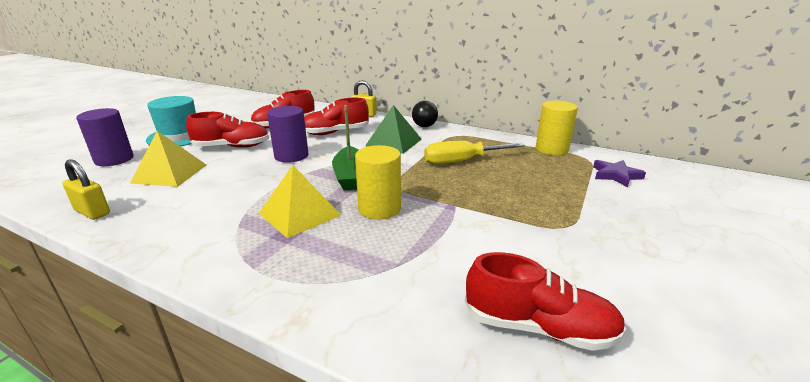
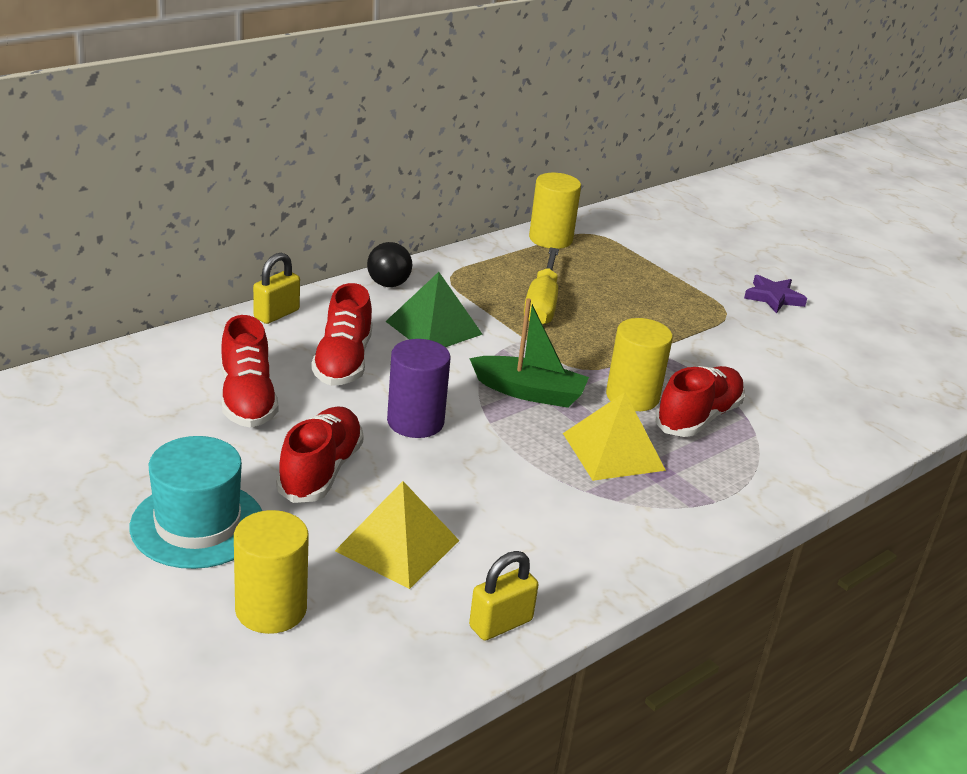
camera: 70 degrees left, 5 degrees up
purple cylinder [76,108,134,166] -> yellow cylinder [234,510,309,634]
red shoe [465,252,626,351] -> red shoe moved to [655,366,745,437]
purple star [593,160,646,187] -> purple star moved to [744,275,807,314]

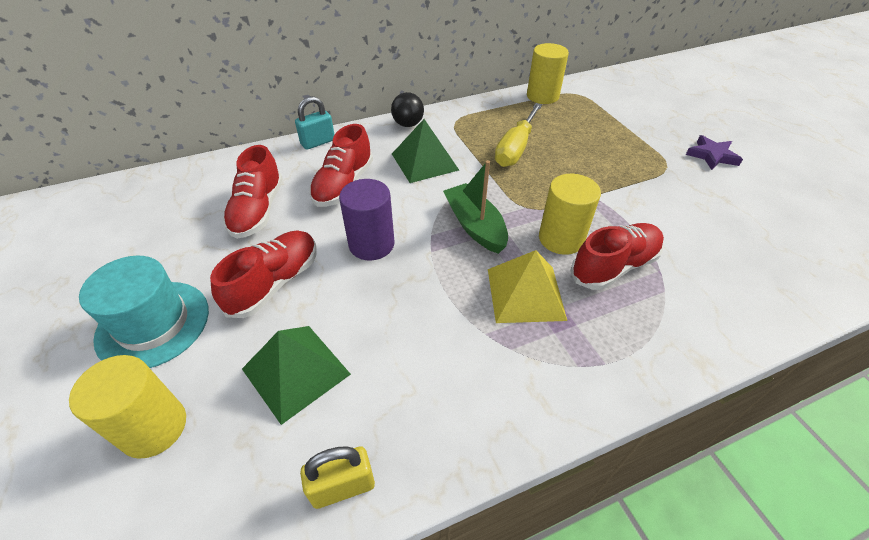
camera: 20 degrees right, 15 degrees up
yellow padlock [253,253,300,324] -> turquoise padlock [295,96,335,150]
yellow pyramid [335,481,460,589] -> green pyramid [242,326,351,425]
green boat [469,298,589,408] -> green boat turned 150 degrees counterclockwise [443,160,508,254]

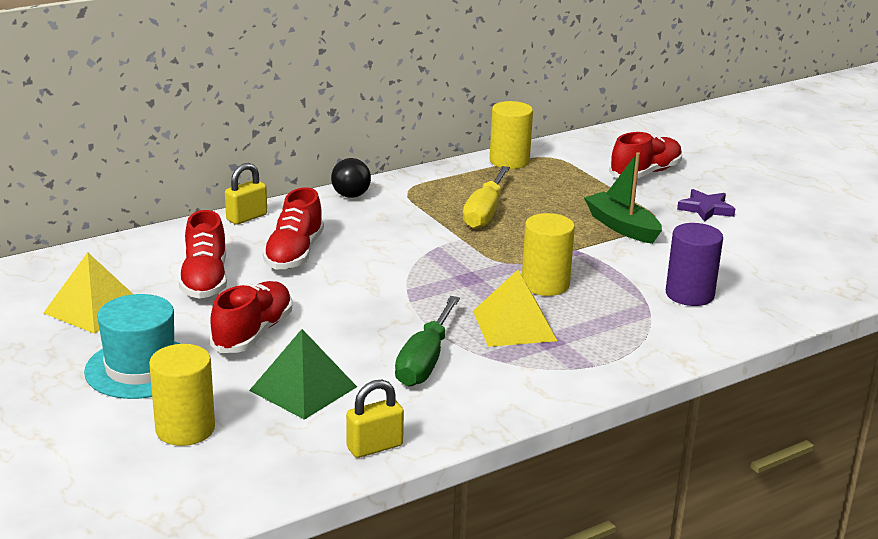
camera: 10 degrees left, 20 degrees down
turquoise padlock [295,96,335,150] -> yellow padlock [225,163,267,225]
purple cylinder [339,179,395,261] -> purple cylinder moved to [666,223,723,306]
green pyramid [392,119,459,183] -> none
green boat [443,160,508,254] -> green boat moved to [584,152,662,244]
red shoe [570,223,664,290] -> red shoe moved to [609,132,682,178]
none -> yellow pyramid [44,252,133,334]
none -> green screwdriver [395,296,460,387]

